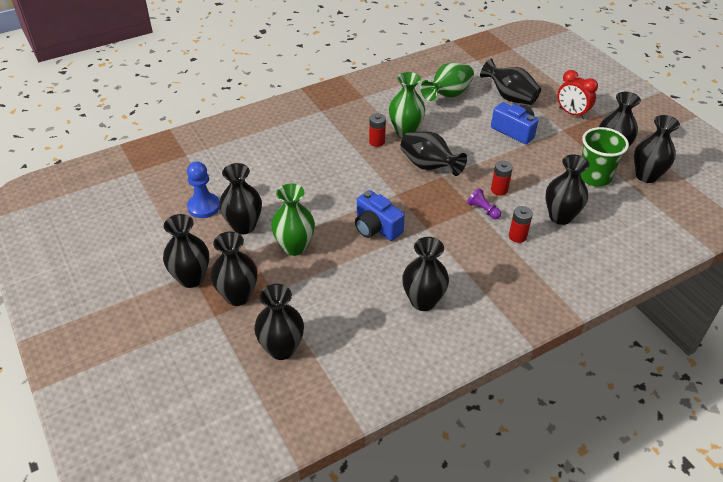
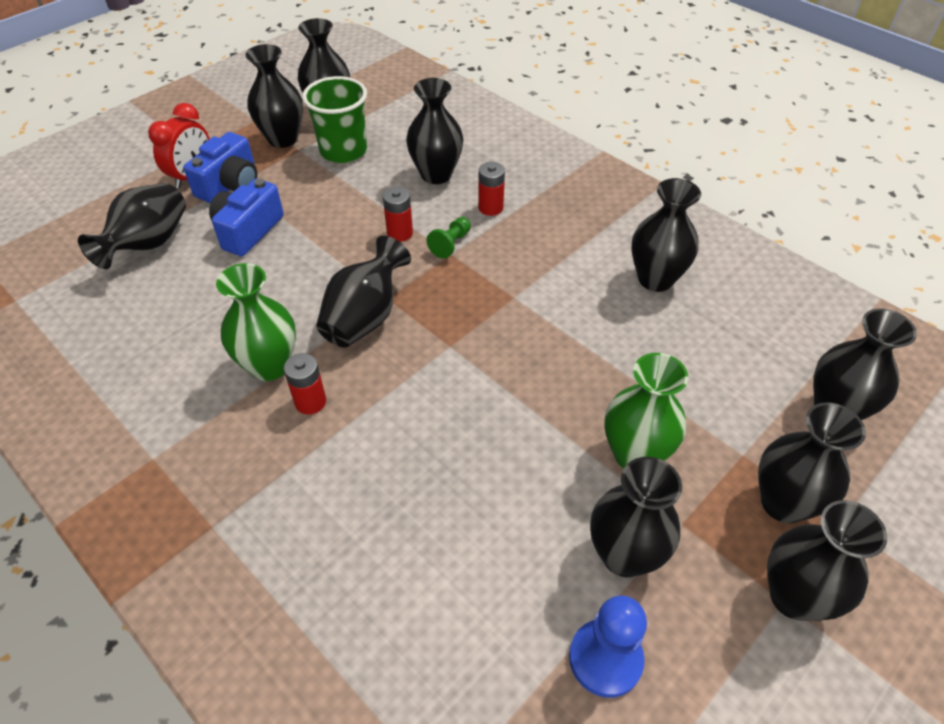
camera: 105 degrees left, 5 degrees up
blue camera [355,190,405,241] -> blue camera moved to [183,132,257,203]
green vase [420,63,474,101] -> none
purple pawn [467,188,501,219] -> green pawn [427,217,471,258]

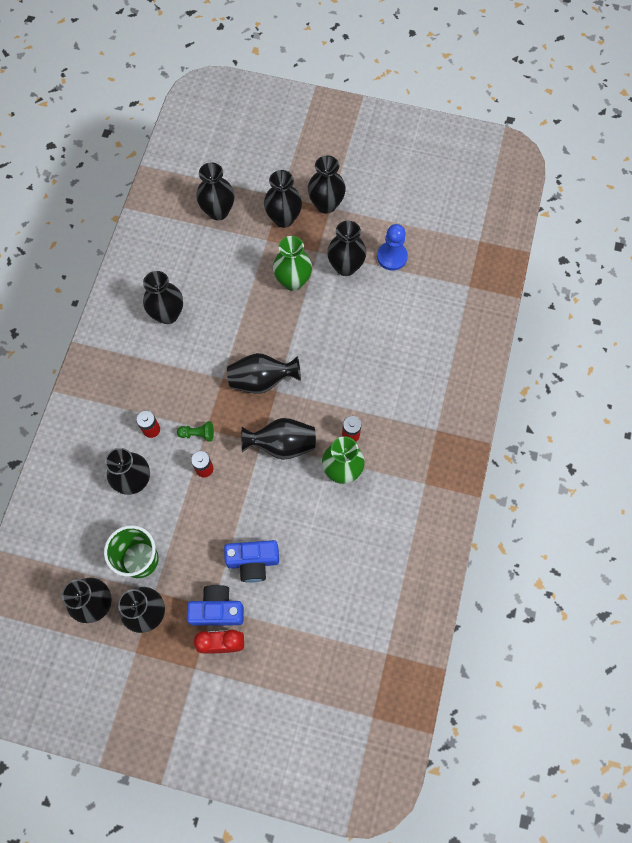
camera: 120 degrees left, 20 degrees up
black vase [78,183,186,269] -> black vase moved to [227,353,301,394]

